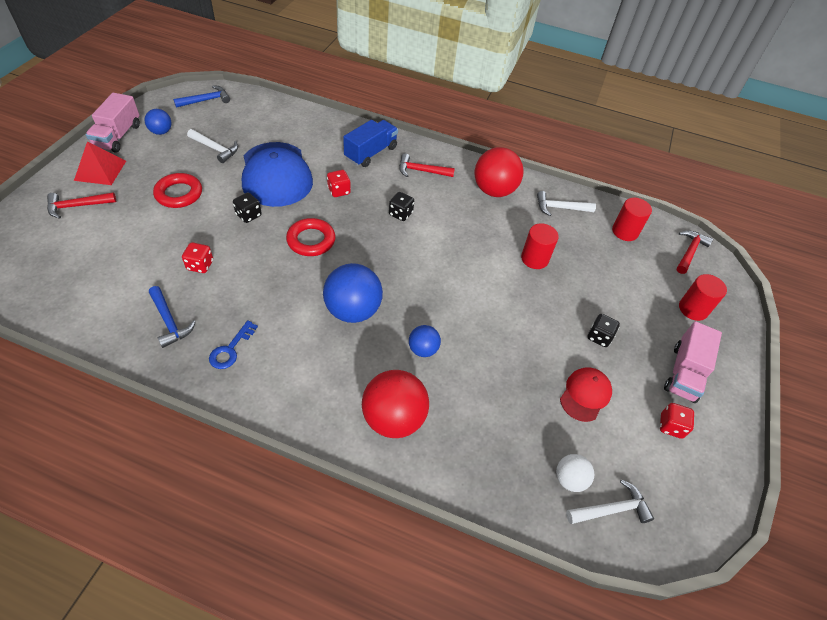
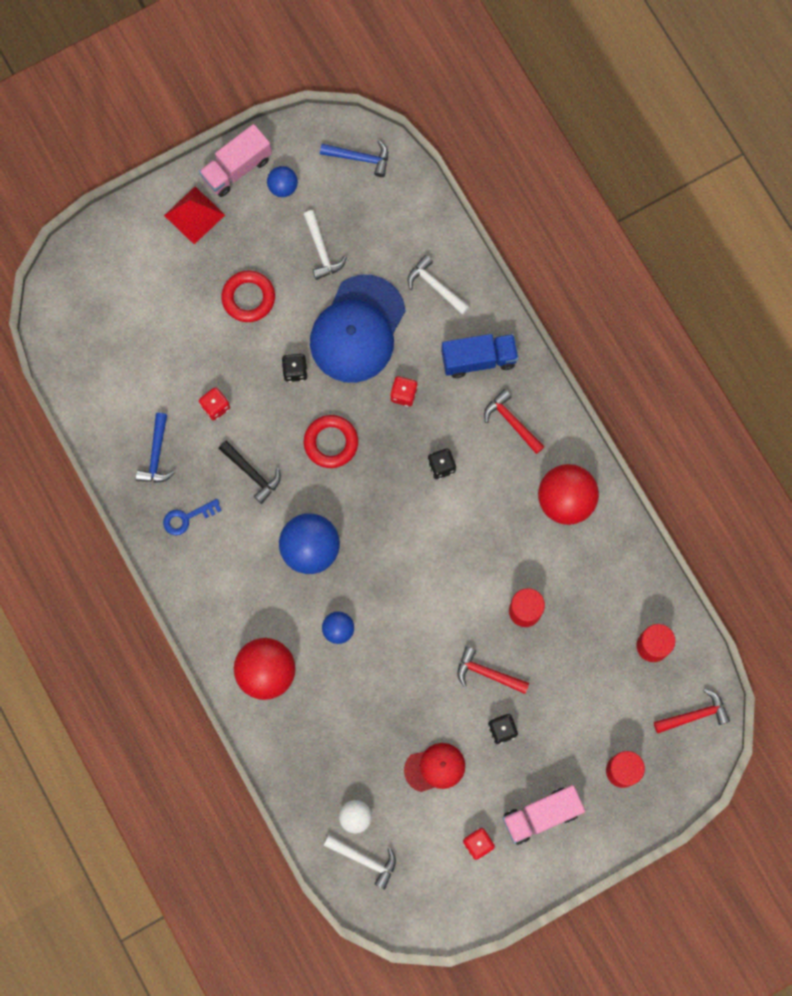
camera: 45 degrees right, 25 degrees up
red hammer [47,192,116,219] -> red hammer moved to [457,646,529,694]
white hammer [537,191,596,216] -> white hammer moved to [408,255,470,315]
none -> black hammer [218,441,281,504]

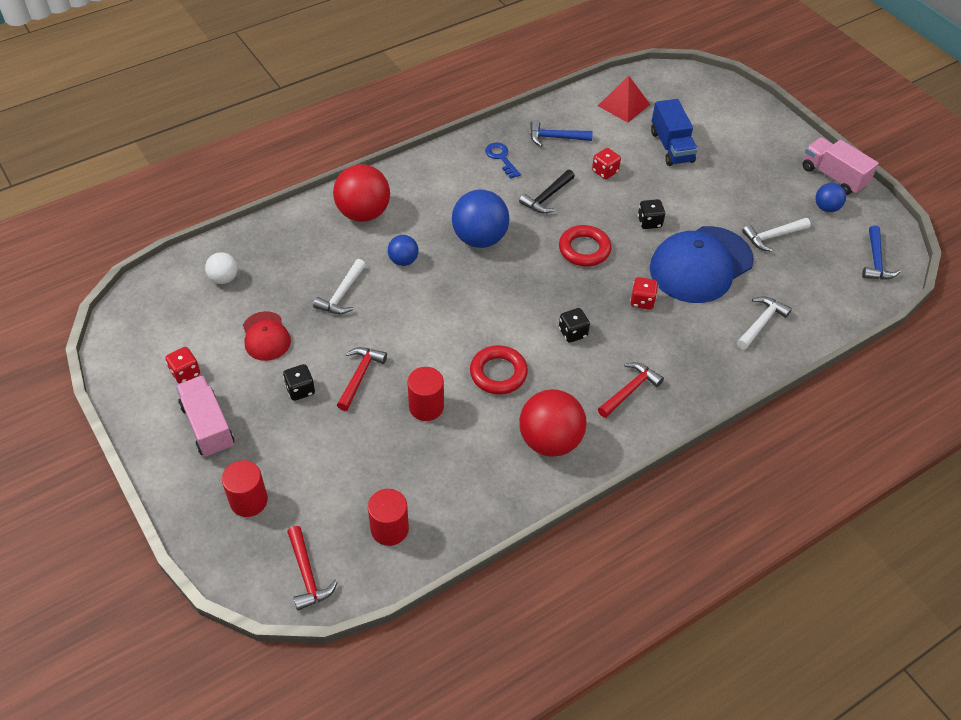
camera: 85 degrees right, 25 degrees down
red pyramid [164,187,225,244] -> red pyramid moved to [598,76,650,123]
red ring [221,271,275,322] -> red ring moved to [470,345,528,395]
blue cap [310,275,406,383] -> blue cap turned 60 degrees counterclockwise [650,226,754,303]
white hammer [324,835,396,889] -> white hammer moved to [313,259,366,314]
blue truck [441,334,519,378] -> blue truck moved to [651,99,698,166]

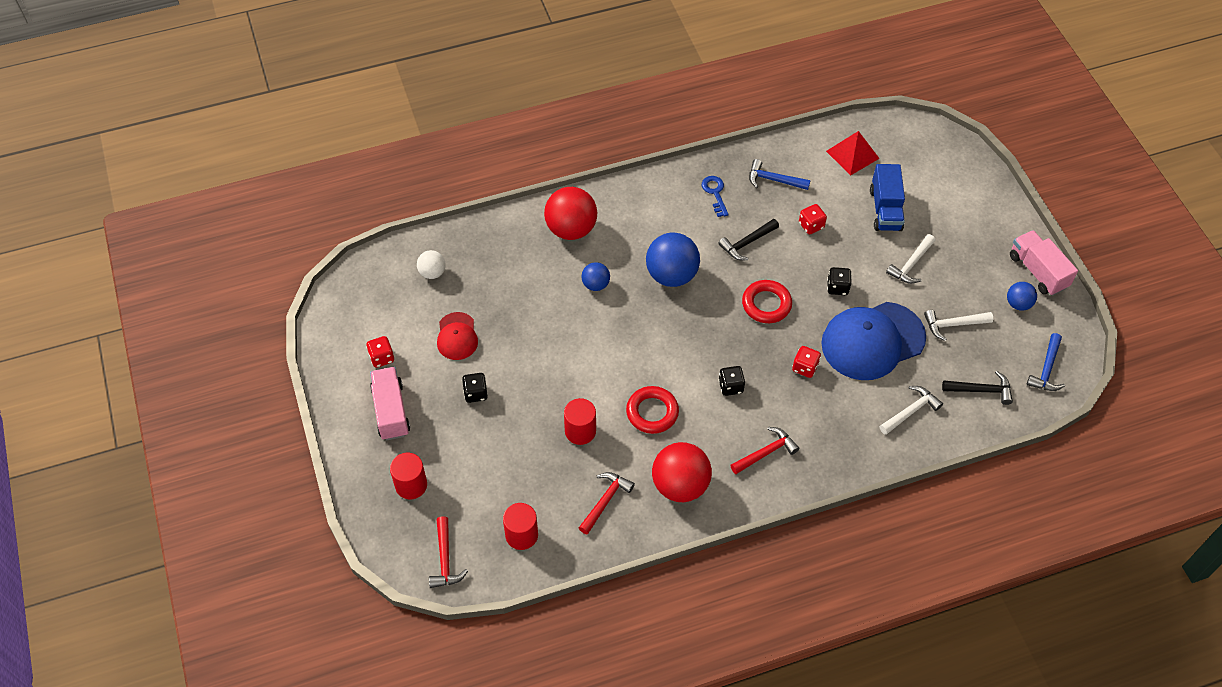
camera: 15 degrees right, 5 degrees up
white hammer [313,259,366,314] -> white hammer moved to [886,234,935,284]
red hammer [337,347,387,411] -> red hammer moved to [579,472,635,534]
none -> black hammer [942,371,1013,405]

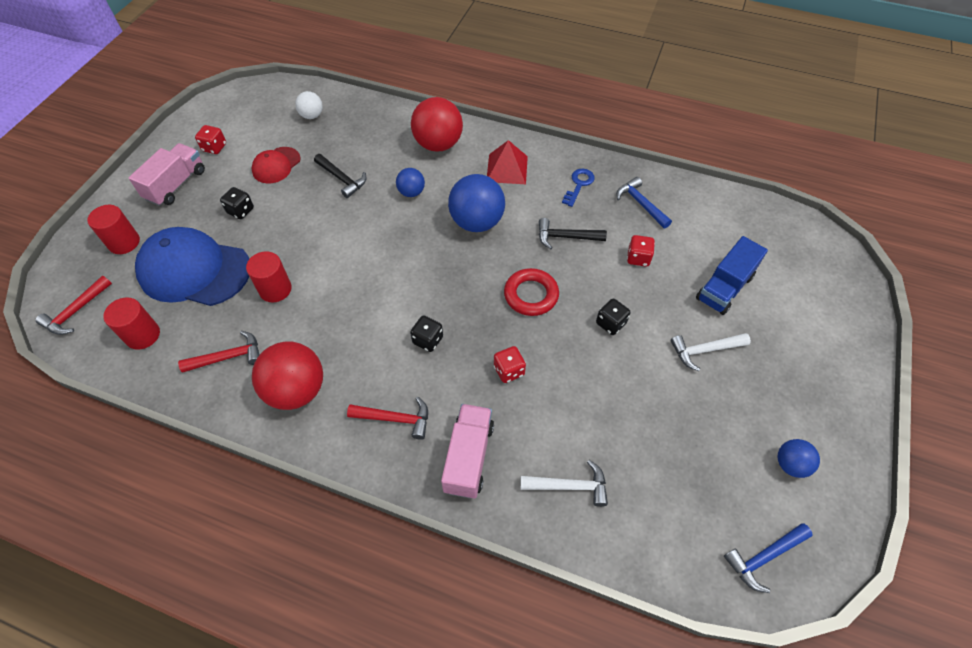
camera: 40 degrees right, 0 degrees up
red ring [626,386,679,434] -> none
blue cap [821,302,926,380] -> blue cap moved to [135,227,249,306]
red pyramid [826,131,880,176] -> red pyramid moved to [487,140,528,184]
white hammer [924,310,993,341] -> none
black hammer [942,371,1013,405] -> black hammer moved to [314,154,367,198]
pink truck [1010,230,1078,296] -> pink truck moved to [441,404,494,499]

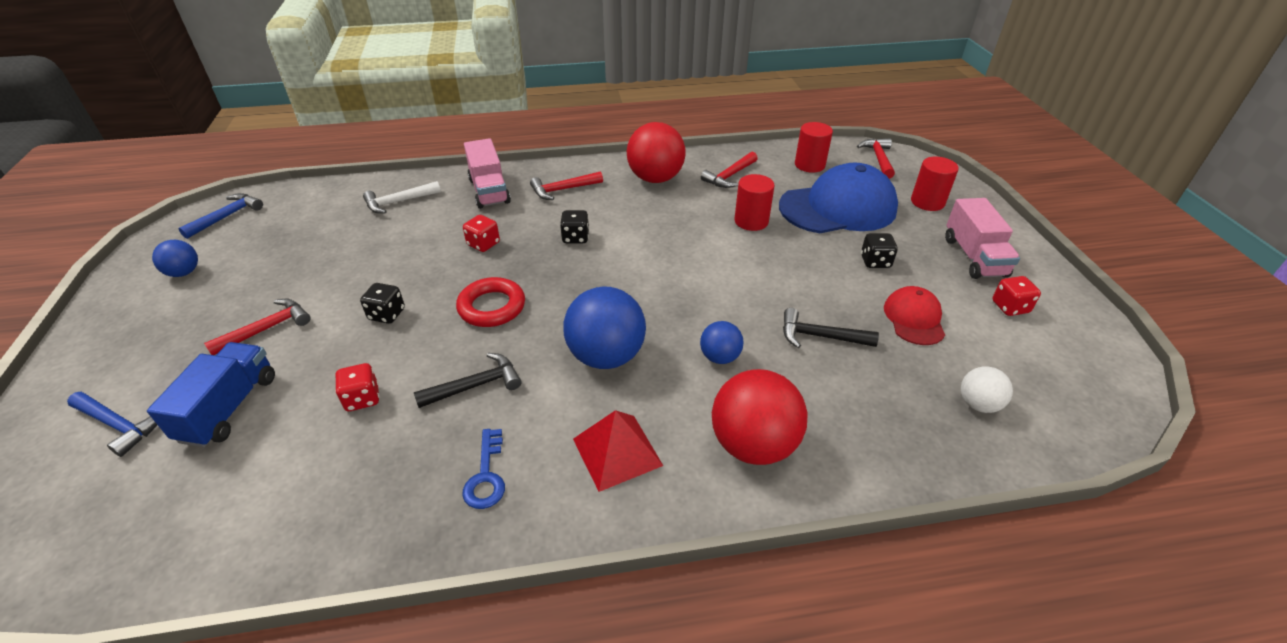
camera: 150 degrees right, 15 degrees down
blue hammer [616,177,672,228] -> blue hammer moved to [67,392,157,457]
white hammer [671,333,751,371] -> red hammer [204,299,311,355]

